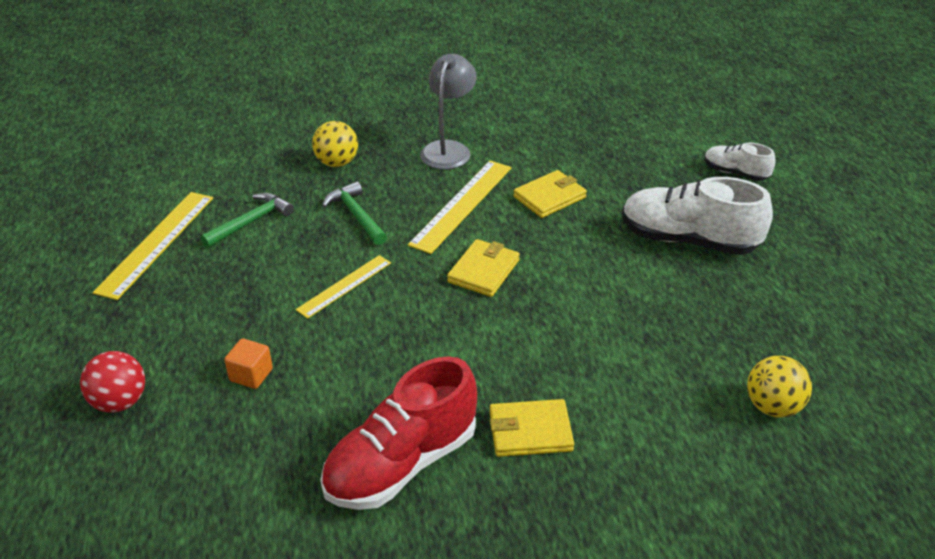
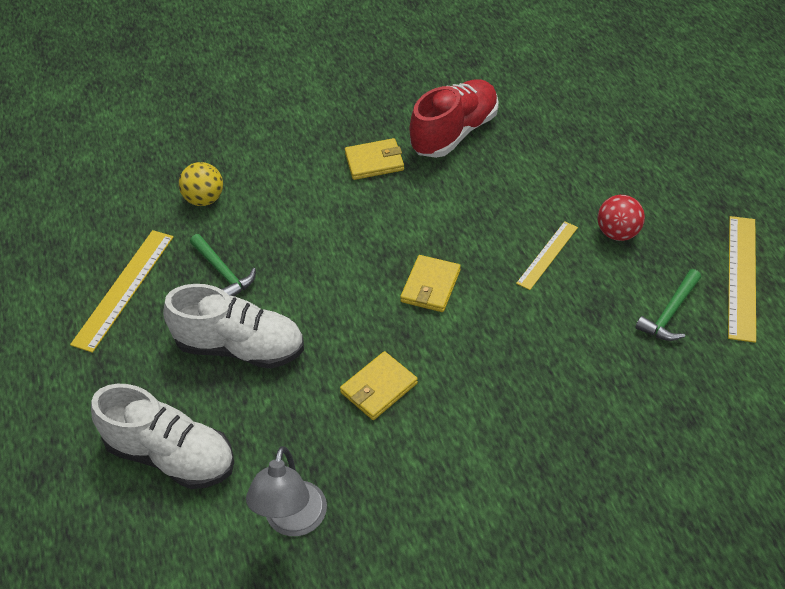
camera: 175 degrees right, 10 degrees up
red ball [80,351,145,413] -> red ball moved to [598,195,645,241]
orange cube [224,338,273,389] -> none
yellow ball [312,121,358,167] -> none
green hammer [322,182,387,245] -> green hammer moved to [190,234,256,296]
yellow ruler [408,160,512,254] -> yellow ruler moved to [70,230,174,353]
grey lamp [420,54,477,169] -> grey lamp moved to [246,446,327,536]
white shoe [704,143,775,181] -> white shoe [91,384,234,489], size x1.87

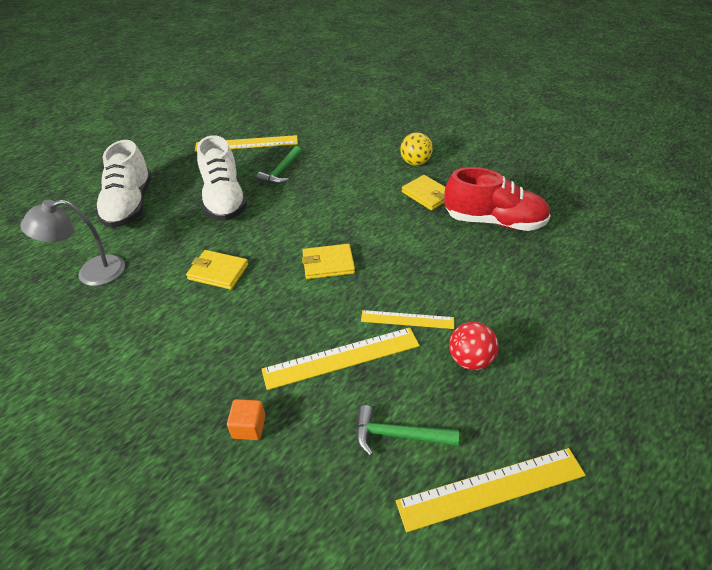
camera: 60 degrees right, 5 degrees down
yellow ball [179,162,223,206] -> yellow ball moved to [400,132,433,166]
none -> orange cube [227,399,265,440]
none -> yellow ruler [262,327,420,390]

